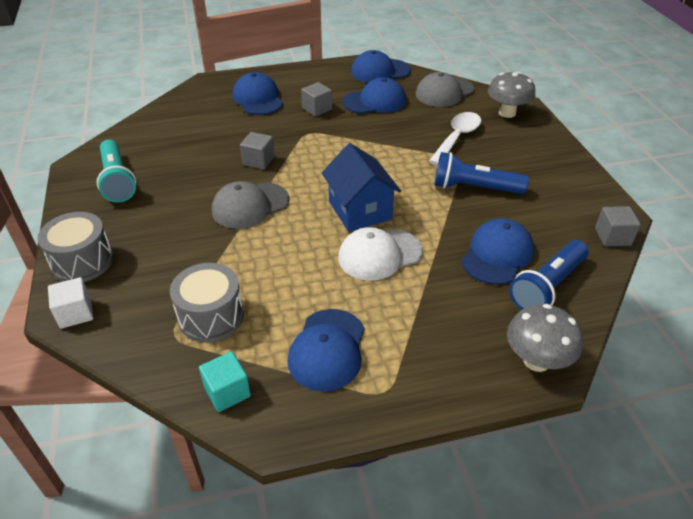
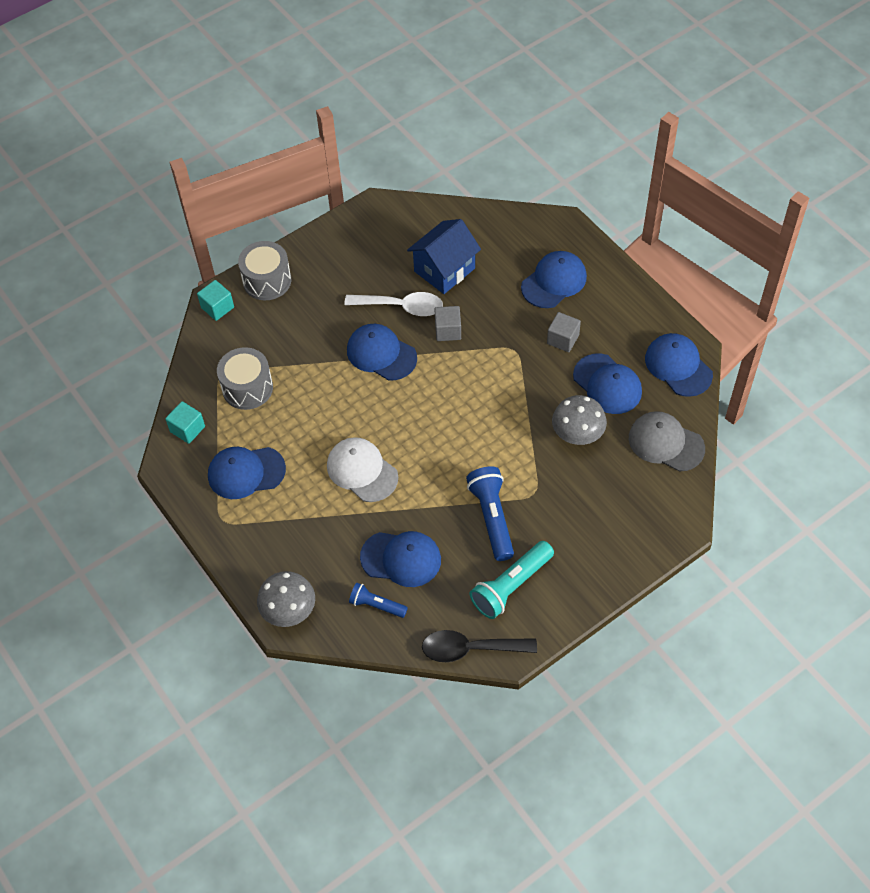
camera: 70 degrees right, 15 degrees up
white cube [48,277,93,329] -> turquoise cube [197,280,234,321]
turquoise flashlight [97,140,136,203] -> turquoise flashlight moved to [470,541,554,619]
grey cap [212,181,289,229] -> blue cap [347,324,417,381]
blue house [322,143,401,232] -> blue house moved to [407,219,481,294]
white spoon [429,112,481,166] -> white spoon moved to [344,292,443,316]
grey mushroom [488,72,535,118] -> grey mushroom moved to [552,395,607,445]
blue flashlight [509,240,589,310] -> blue flashlight [349,583,408,618], size x0.60
grey cube [595,206,641,246] -> black spoon [422,630,537,662]

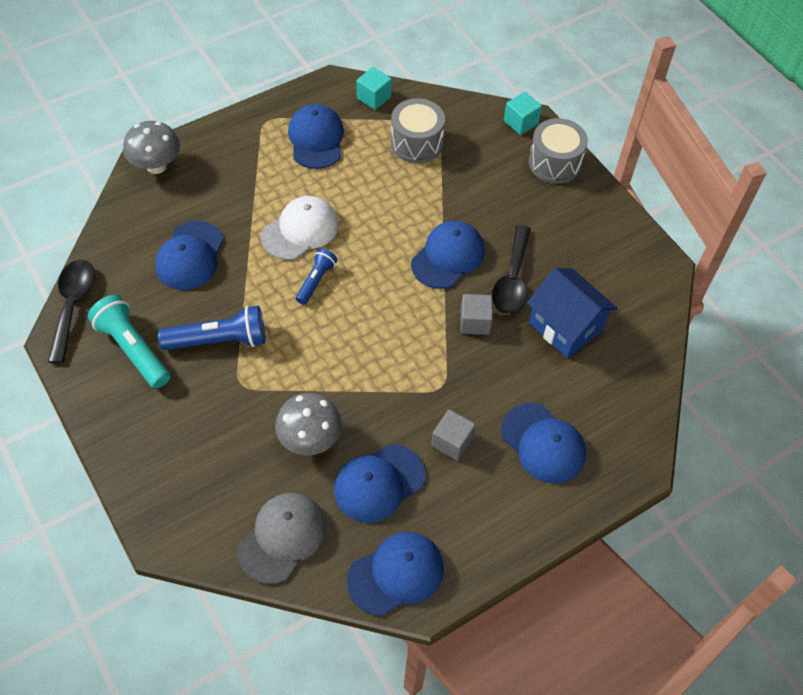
camera: 90 degrees right, 0 degrees up
white spoon [344,292,443,316] -> black spoon [492,225,531,315]
blue flashlight [349,583,408,618] -> blue flashlight moved to [296,248,337,305]

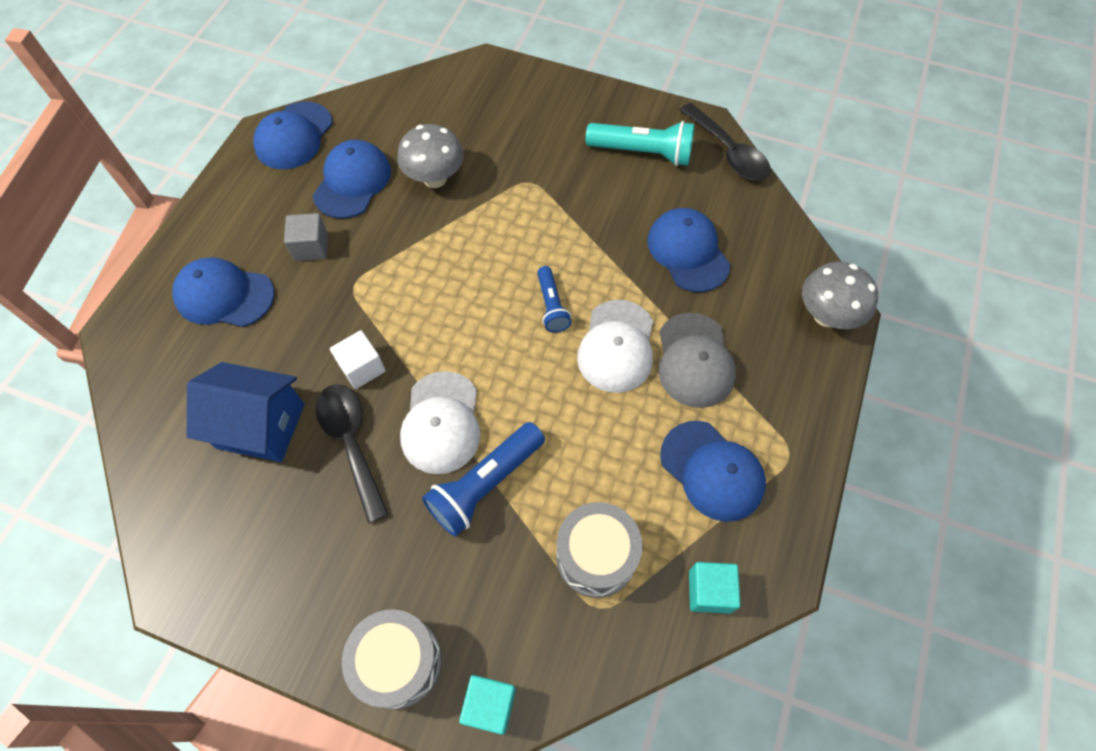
camera: 145 degrees right, 5 degrees up
blue flashlight [158,306,265,350] -> blue flashlight moved to [422,422,545,537]
grey cap [237,493,326,584] -> grey cap moved to [659,313,736,408]
blue cap [411,221,485,289] -> white cap [400,371,480,474]
grey cube [460,294,493,335] -> white cube [330,330,386,389]

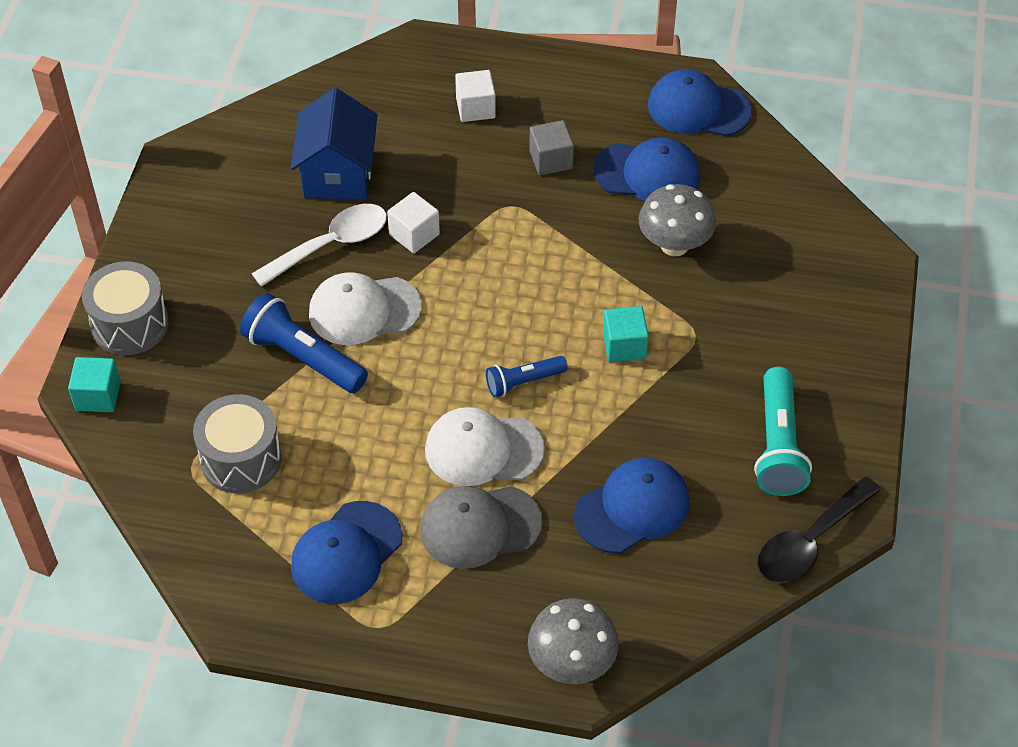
camera: 80 degrees right, 10 degrees down
blue cap [173,257,274,327] -> white cube [455,70,496,122]
black spoon [316,384,389,523] -> white spoon [251,204,387,287]
turquoise cube [689,562,740,614] -> turquoise cube moved to [603,306,649,362]

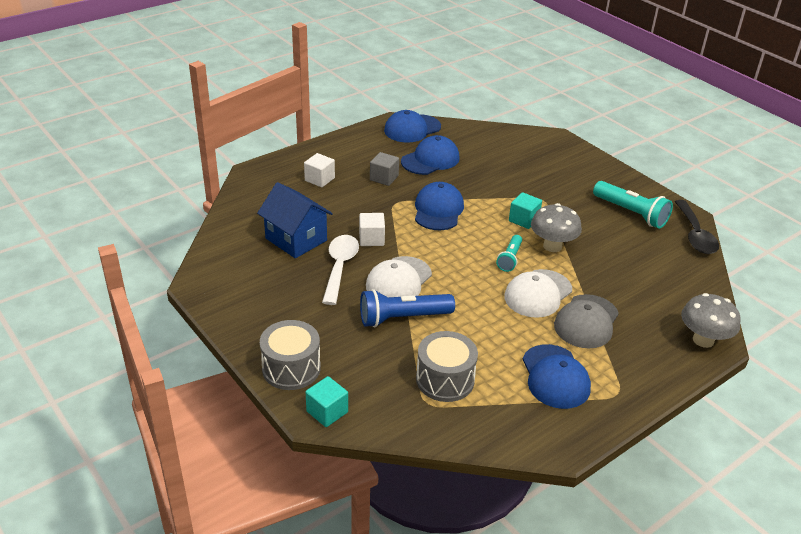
camera: 50 degrees left, 15 degrees down
blue flashlight [486,356,568,397] -> turquoise flashlight [496,235,522,272]
blue cap [574,458,689,553] -> blue cap moved to [415,182,464,230]
grey mushroom [638,184,716,256] -> grey mushroom moved to [531,203,582,252]

